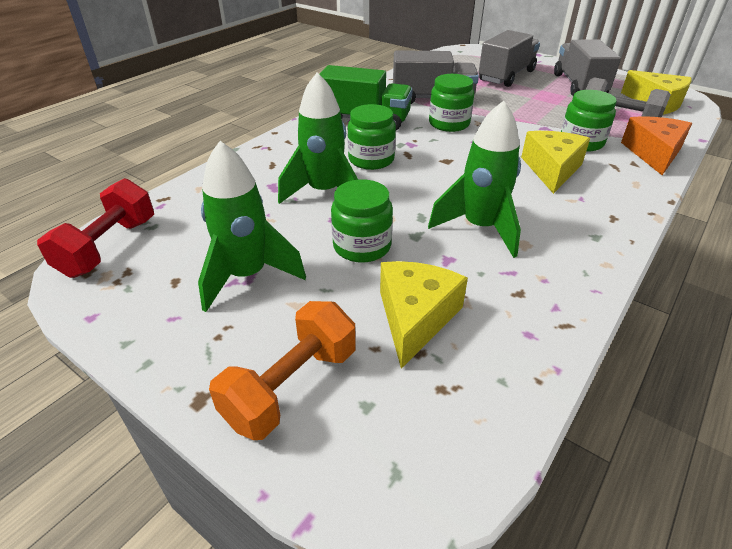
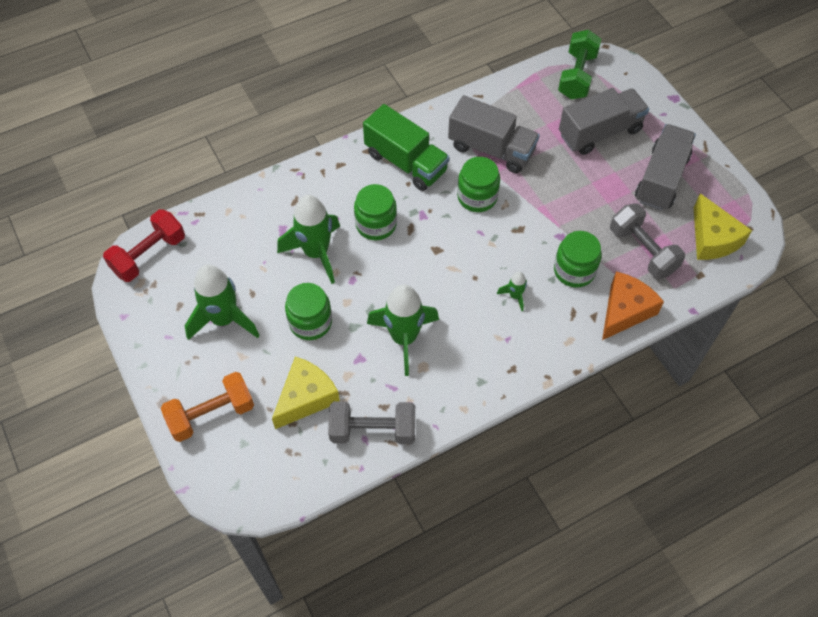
camera: 25 degrees right, 20 degrees up
yellow cheese [521,131,590,194] -> green rocket [497,272,527,311]
none -> grey dumbbell [328,401,415,444]
none -> green dumbbell [558,30,601,99]

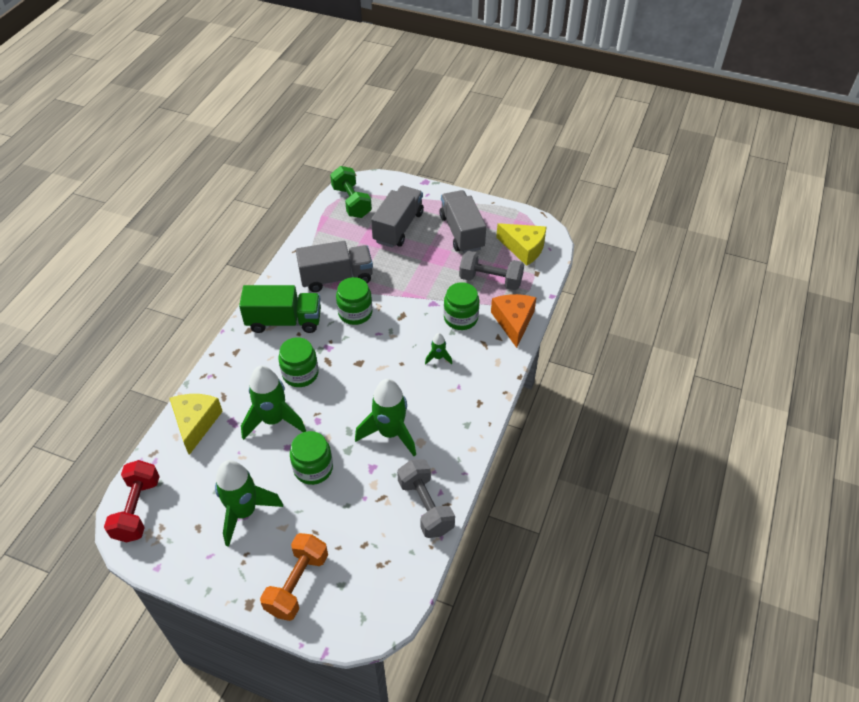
camera: 40 degrees left, 10 degrees down
yellow cheese [272,357,340,429] -> yellow cheese moved to [170,394,223,455]
grey dumbbell [328,401,415,444] -> grey dumbbell turned 75 degrees counterclockwise [397,459,455,538]

